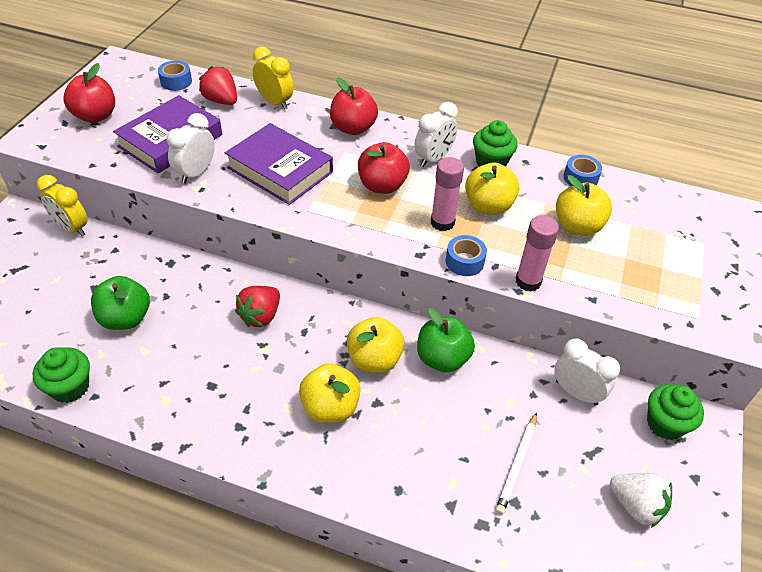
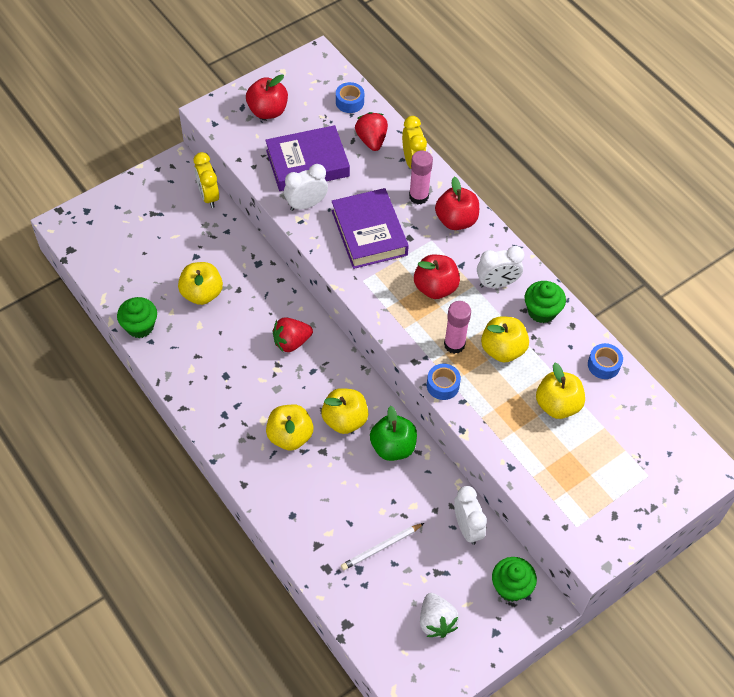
camera: 35 degrees right, 10 degrees up
green apple [91,276,150,330] -> yellow apple [178,262,223,305]
pink glue stick [516,215,559,292] -> pink glue stick moved to [409,150,433,205]

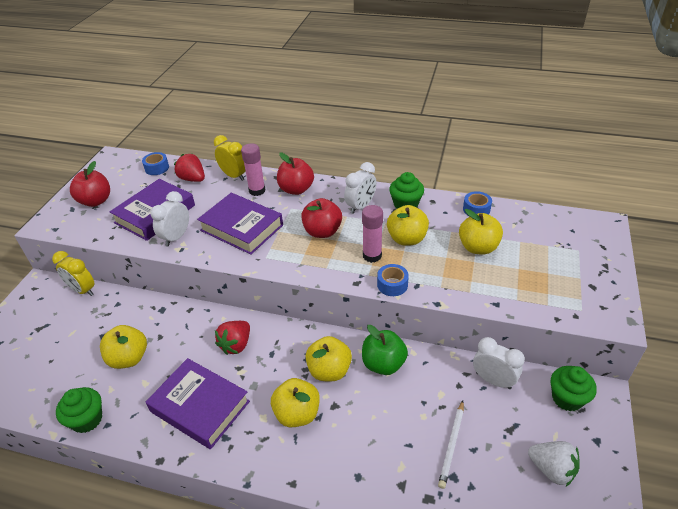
camera: 35 degrees left, 15 degrees down
none -> purple book [146,358,250,449]

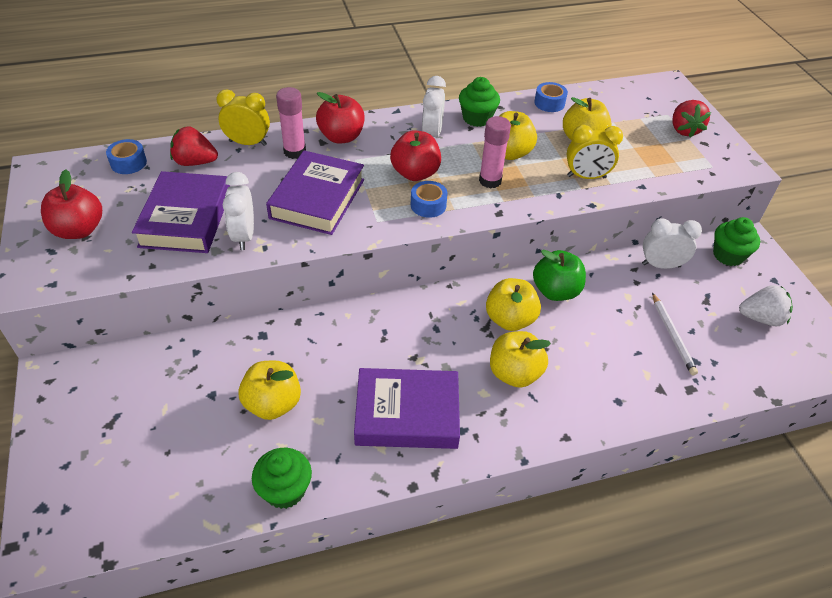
camera: 35 degrees left, 5 degrees up
yellow clock [52,251,94,296] -> yellow clock moved to [567,125,623,179]
purple book [197,193,283,255] -> purple book turned 75 degrees counterclockwise [266,150,364,235]
red strawberry [215,321,250,355] -> red strawberry moved to [672,100,711,138]
blue tape [377,264,409,296] -> blue tape moved to [411,181,448,218]

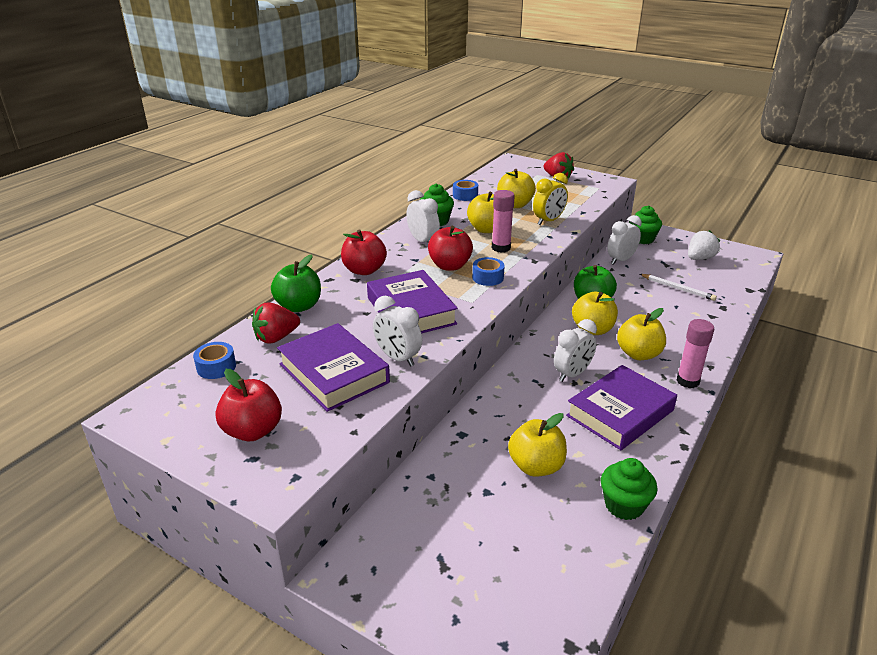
camera: 40 degrees left, 15 degrees down
yellow clock [216,90,270,146] -> green apple [271,254,321,312]
pink glue stick [276,87,306,159] -> pink glue stick moved to [677,319,714,388]
none -> white clock [554,319,597,382]

